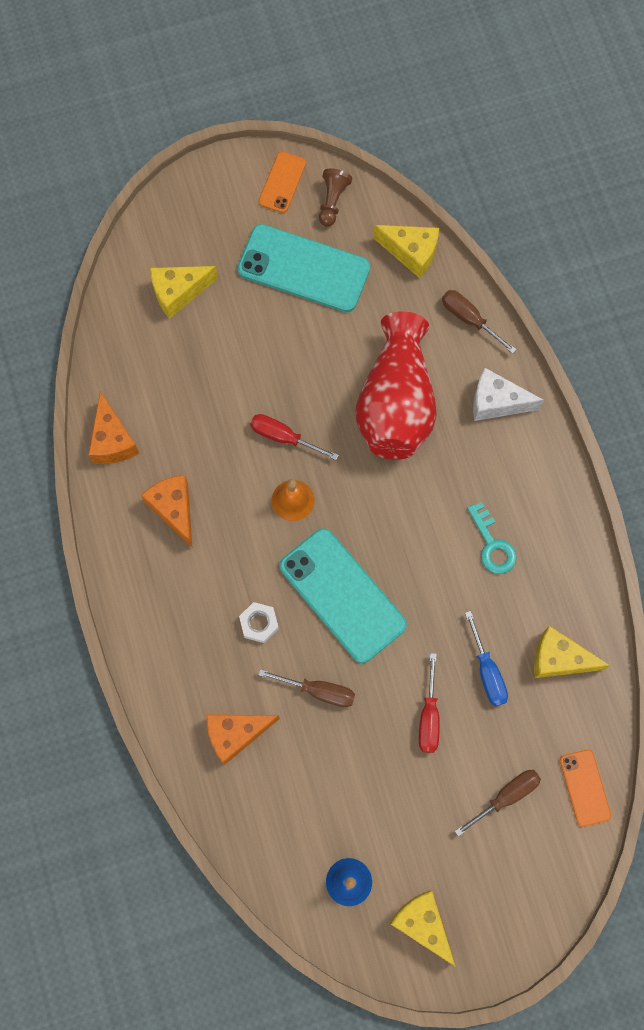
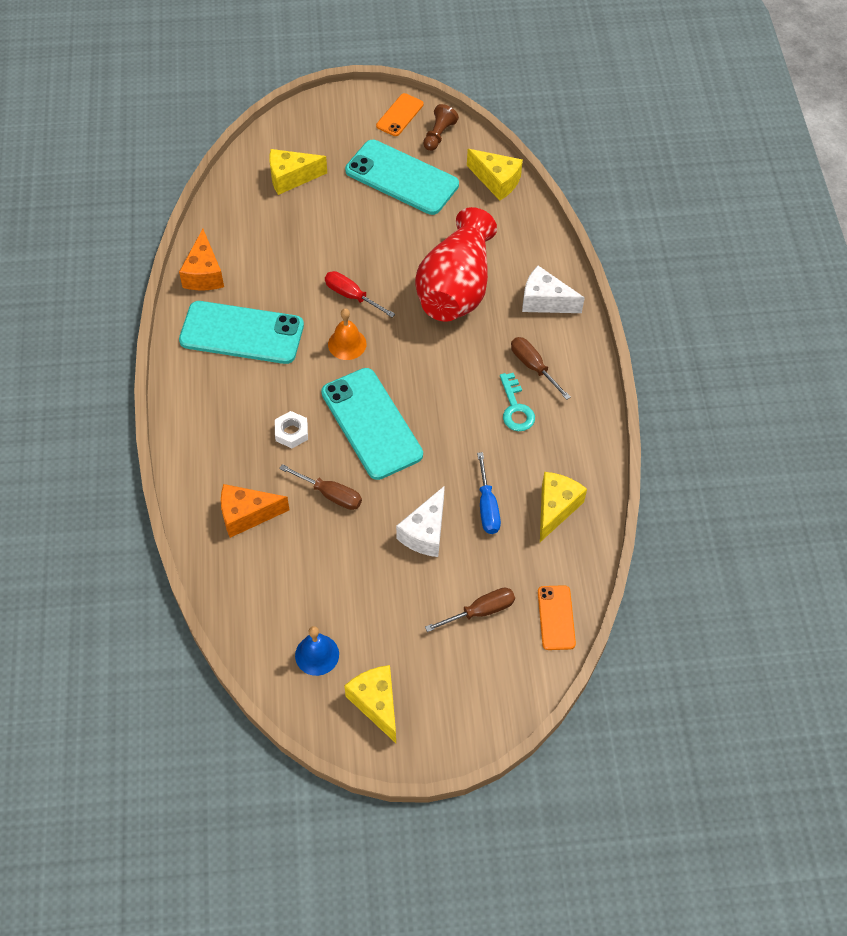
camera: 10 degrees right, 15 degrees down
orange cheese [141,475,193,548] -> turquoise phone [179,301,304,364]
red screwdriver [419,653,440,753] -> white cheese [396,486,445,557]
brown screwdriver [442,290,517,354] -> brown screwdriver moved to [511,337,571,400]
yellow cheese [534,626,610,678] -> yellow cheese turned 90 degrees clockwise [540,472,587,542]

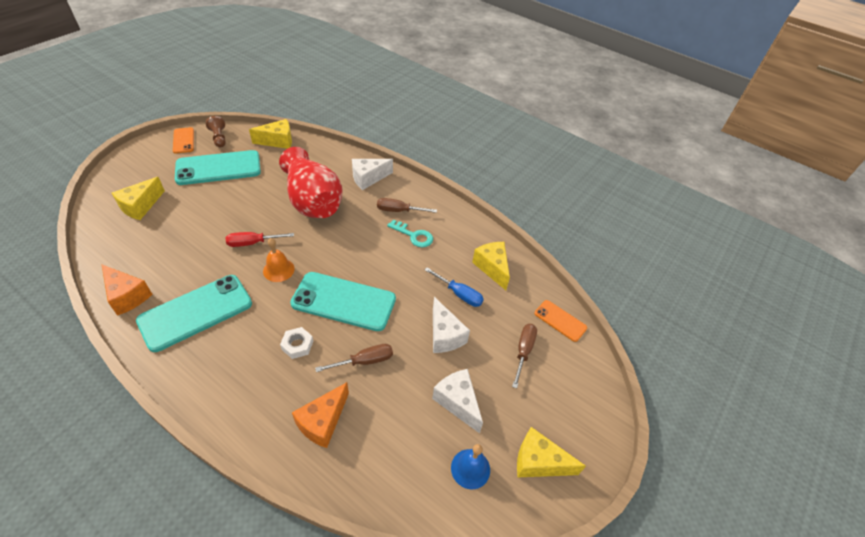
camera: 50 degrees left, 10 degrees down
none -> white cheese [432,369,483,433]

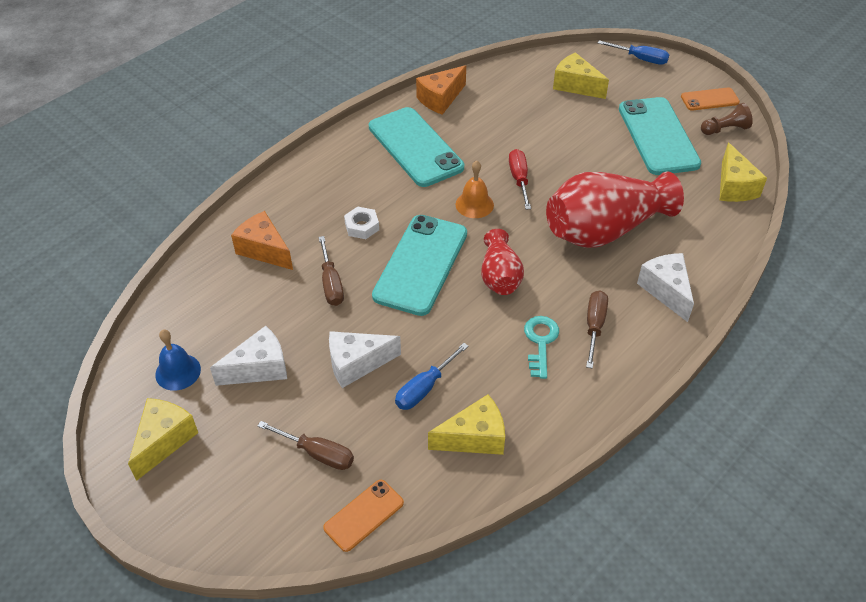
camera: 100 degrees right, 0 degrees up
turquoise key [387,220,433,247] -> turquoise key turned 150 degrees clockwise [524,316,559,379]
none -> red vase [481,229,524,295]
none -> blue screwdriver [598,40,669,65]

